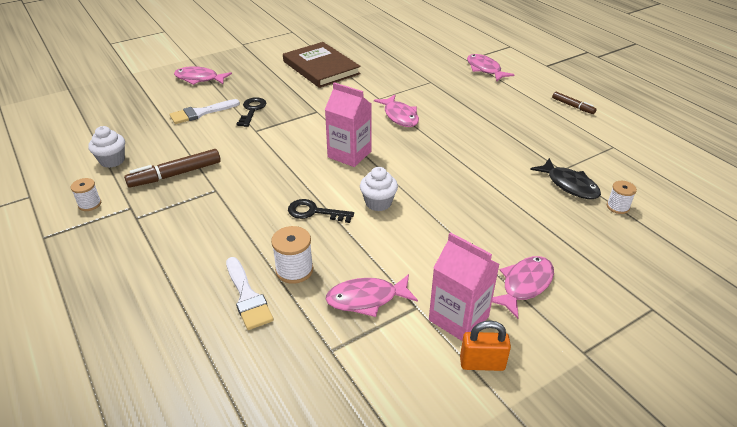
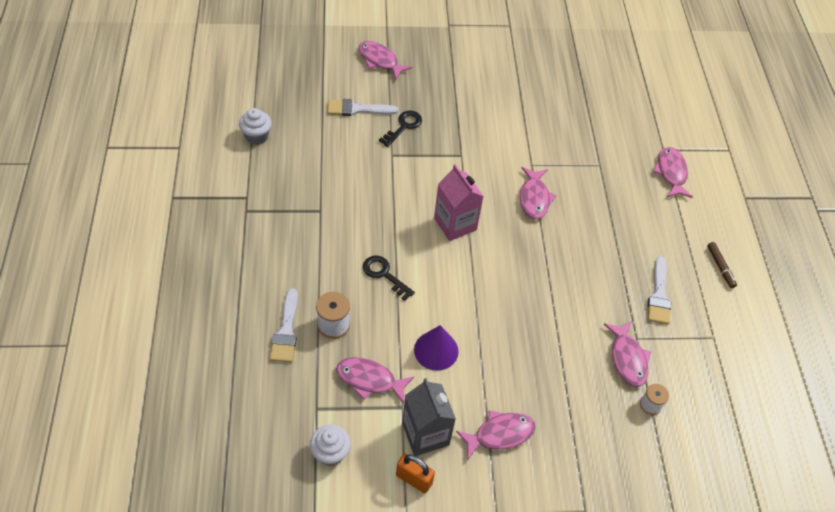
camera: 25 degrees right, 15 degrees up
white spool [71,178,101,211] -> none
brown marker [124,149,221,188] -> none
brown book [283,42,361,88] -> none
white cupcake [360,167,398,211] -> white cupcake moved to [310,424,351,466]
pink carton [429,232,500,341] -> grey carton [402,378,456,456]
black fish [530,158,601,199] -> pink fish [604,321,651,387]
none -> purple cone [414,325,459,371]
none -> white brush [648,256,671,325]

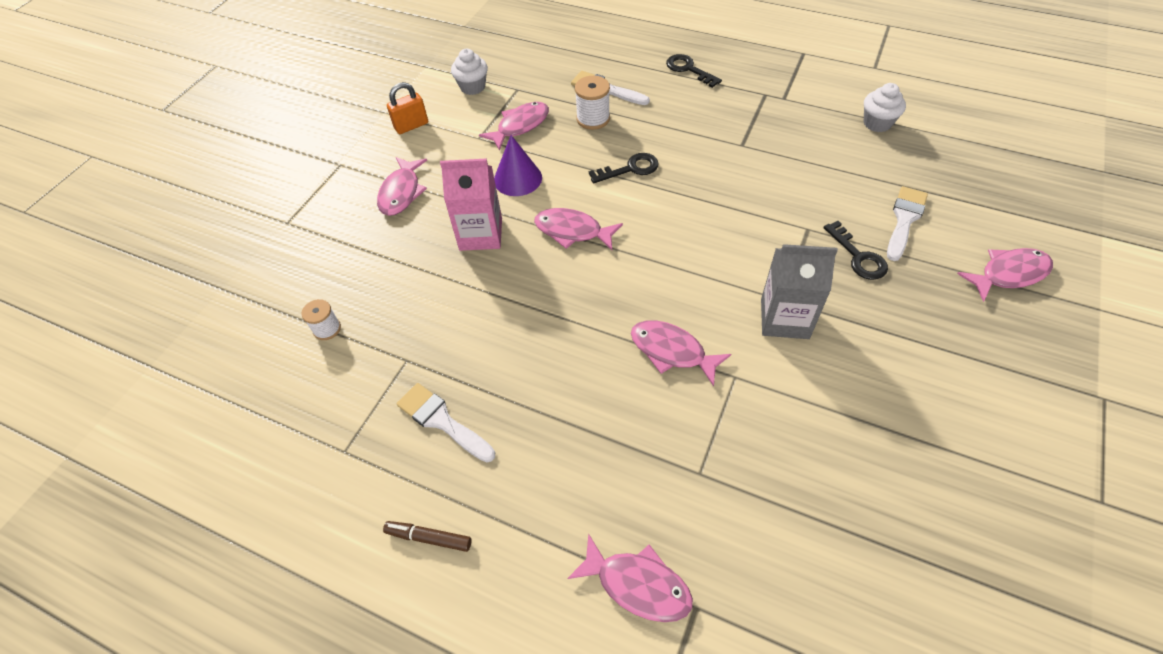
camera: 125 degrees right, 0 degrees up
grey carton [402,378,456,456] -> grey carton moved to [761,244,838,339]
pink carton [434,164,484,241] -> pink carton moved to [440,159,502,251]
pink fish [604,321,651,387] -> pink fish moved to [534,208,623,250]
none -> black key [666,54,722,88]

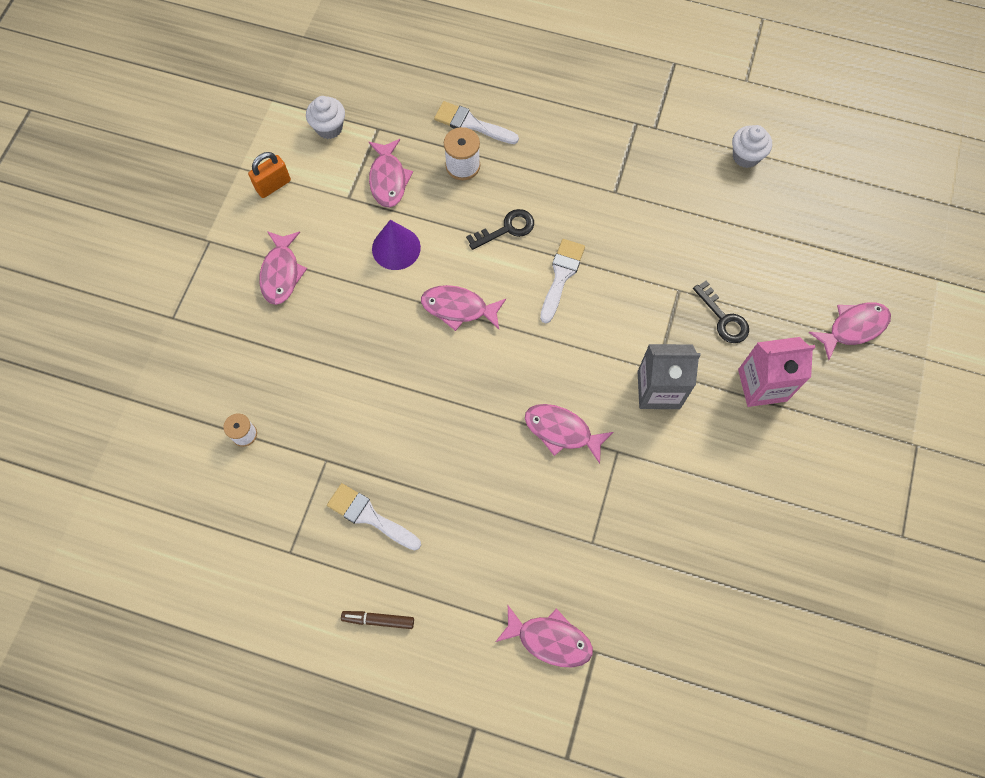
camera: 10 degrees left, 15 degrees up
pink carton [440,159,502,251] -> pink carton moved to [738,337,815,407]
pink fish [479,102,549,151] -> pink fish turned 135 degrees clockwise [369,139,413,208]
black key [666,54,722,88] -> none
white brush [887,186,928,261] -> white brush moved to [540,239,585,323]

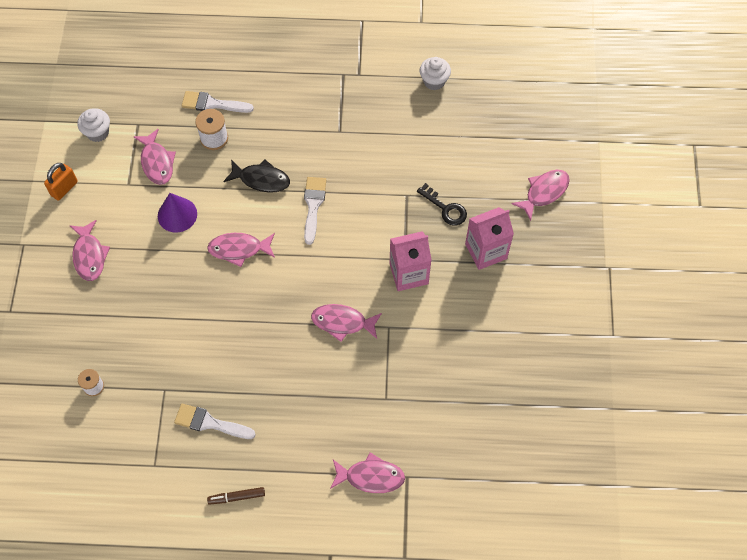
camera: 15 degrees left, 5 degrees down
black key [466,209,534,250] -> black fish [223,159,290,193]
grey carton [637,344,701,409] -> pink carton [390,231,432,291]

